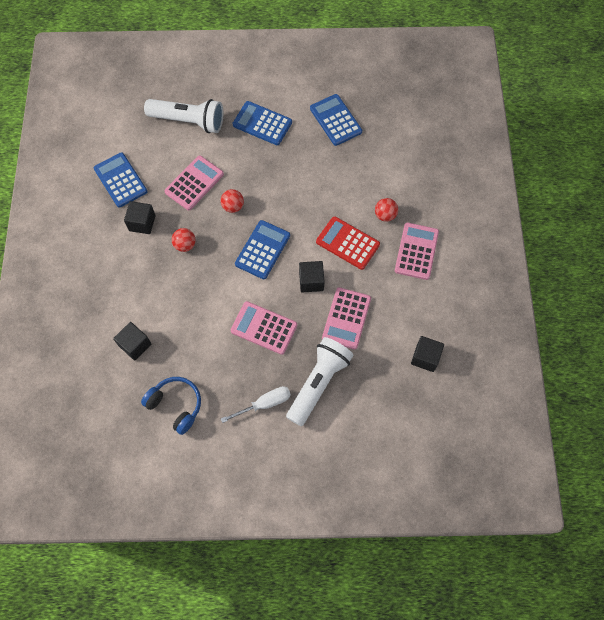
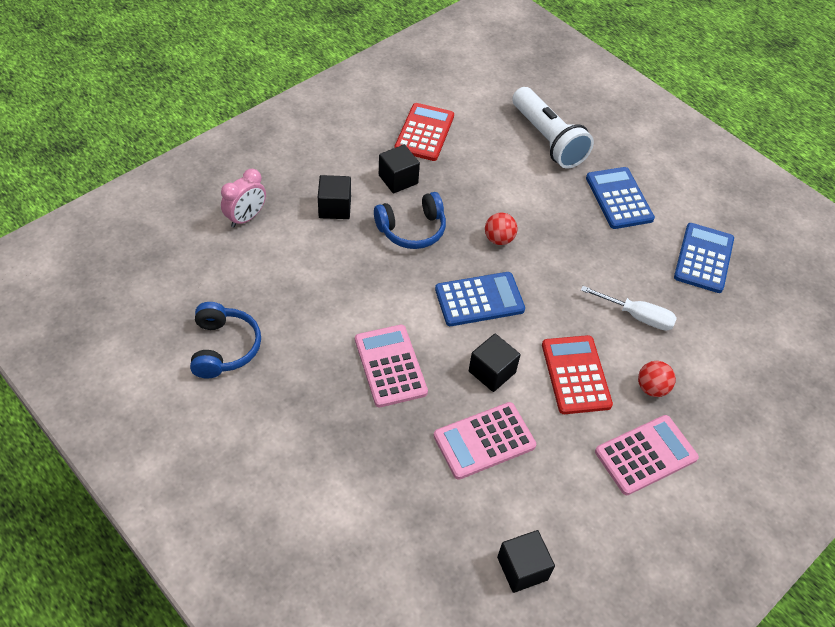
camera: 45 degrees right, 15 degrees down
blue calculator [94,152,147,208] -> red calculator [394,103,454,161]
black cube [113,322,152,361] -> black cube moved to [318,175,351,219]
pink calculator [165,156,224,210] -> none
red ball [172,228,196,252] -> blue headphones [374,192,446,249]
white screwdriver [221,386,291,423] -> white screwdriver moved to [581,286,677,331]
white flashlight [286,337,354,426] -> none
none -> pink clock [221,169,266,228]

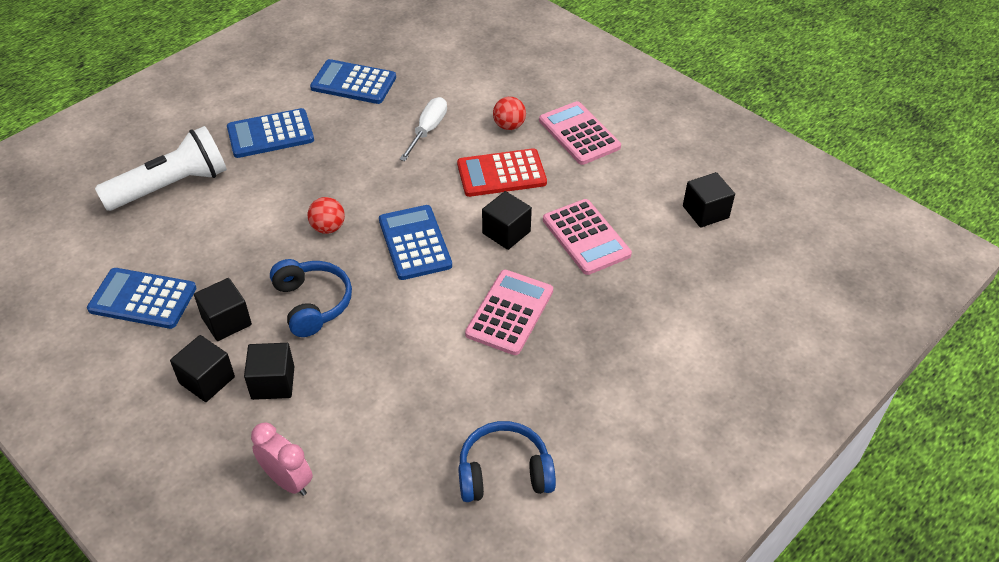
camera: 90 degrees left, 5 degrees down
pink calculator [355,325,428,407] -> pink calculator turned 135 degrees clockwise [465,270,553,355]
red calculator [394,103,454,161] -> blue calculator [87,268,196,329]
none -> black cube [170,335,235,402]

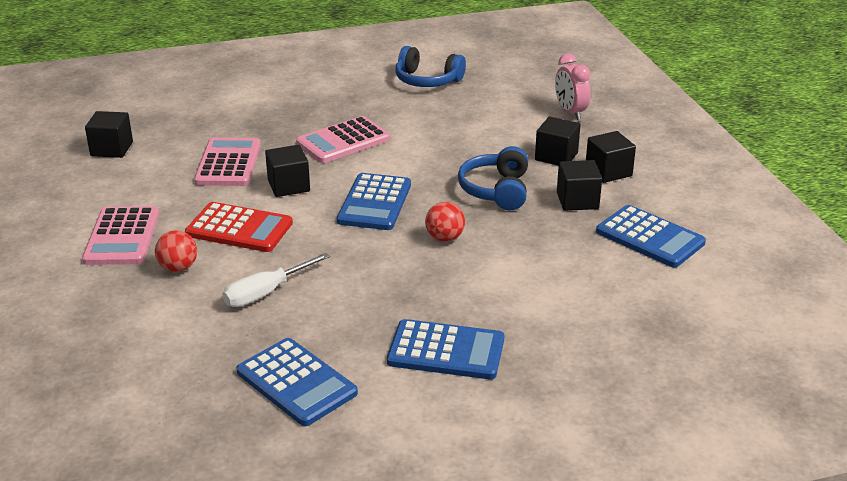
camera: 150 degrees left, 15 degrees down
white flashlight [95,126,227,211] -> none

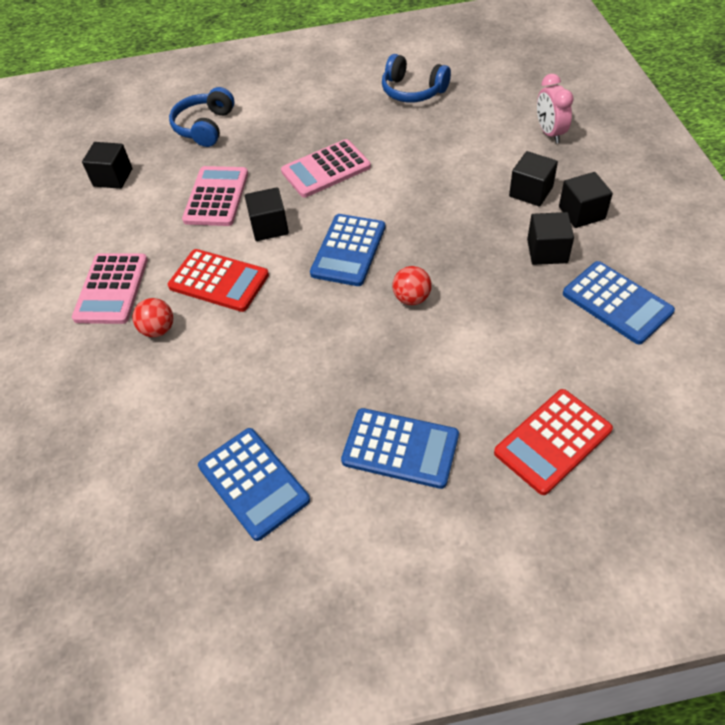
camera: 10 degrees right, 20 degrees up
white screwdriver [222,253,330,307] -> none
blue headphones [458,146,528,210] -> blue headphones moved to [169,87,235,147]
none -> red calculator [494,389,613,495]

